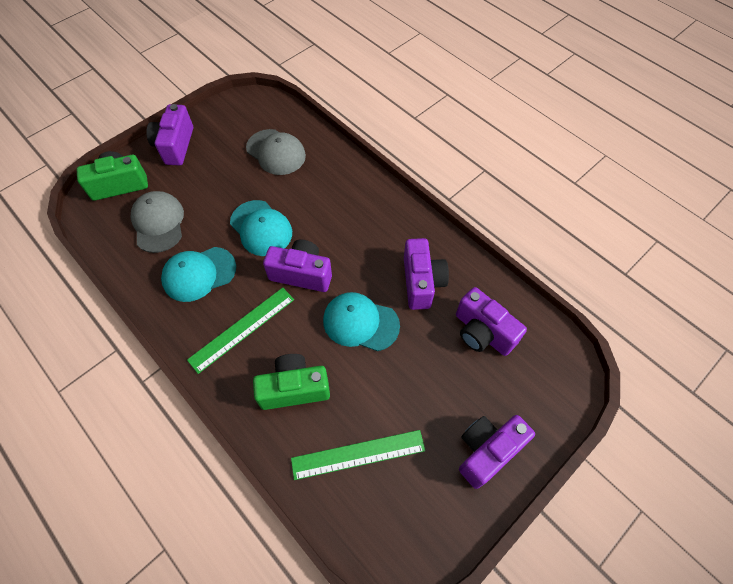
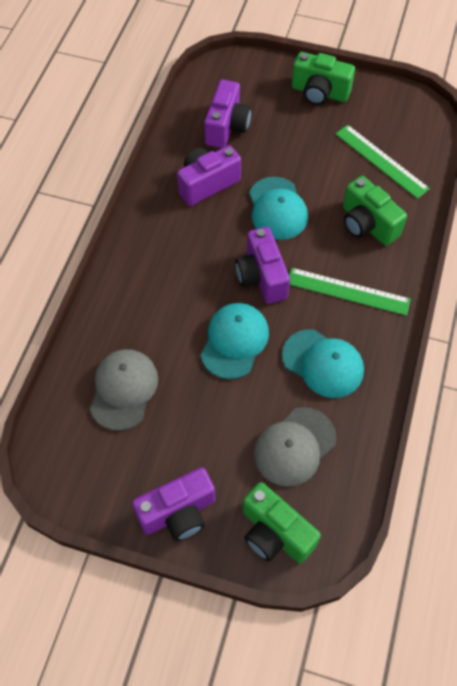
camera: 120 degrees left, 0 degrees up
purple camera [459,415,535,489] -> green camera [292,52,355,105]

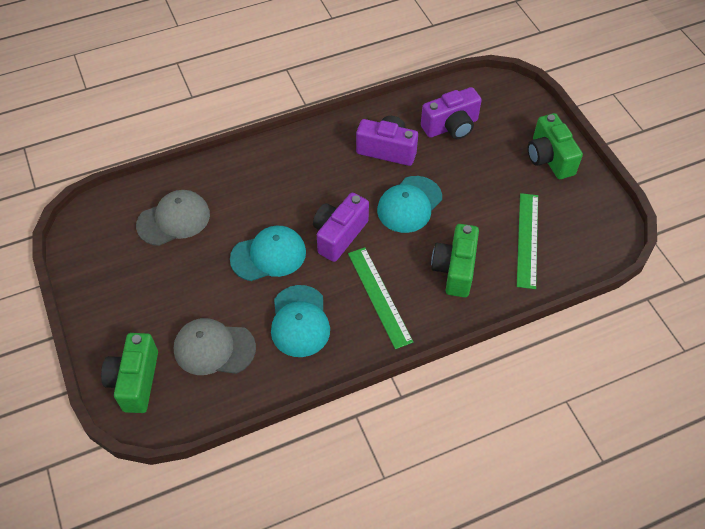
camera: 50 degrees right, 5 degrees down
purple camera [132,467,215,541] -> none

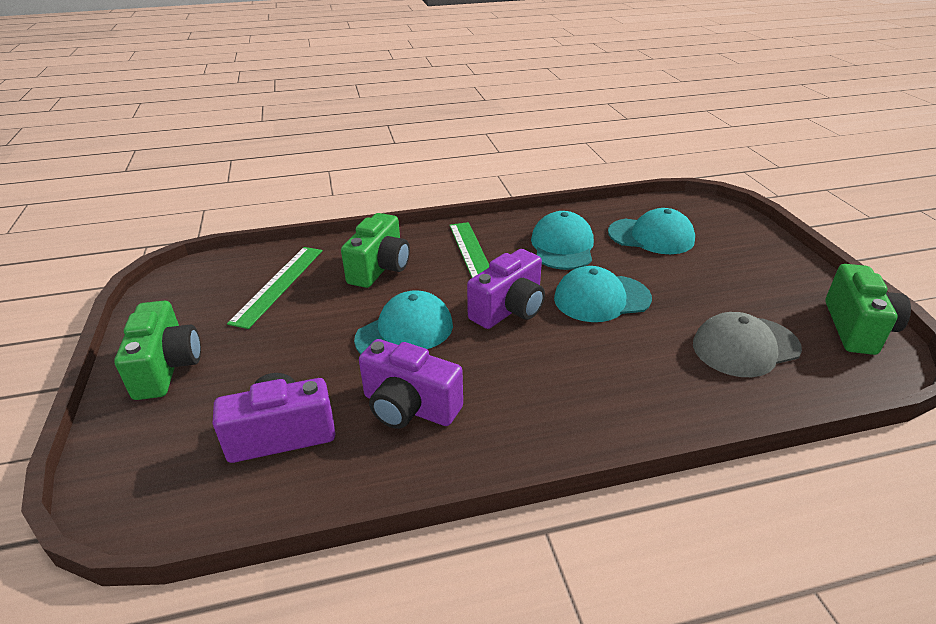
camera: 170 degrees left, 20 degrees down
green camera [101,333,158,413] -> green camera moved to [825,264,911,355]
grey cap [174,318,256,375] -> turquoise cap [608,208,695,254]

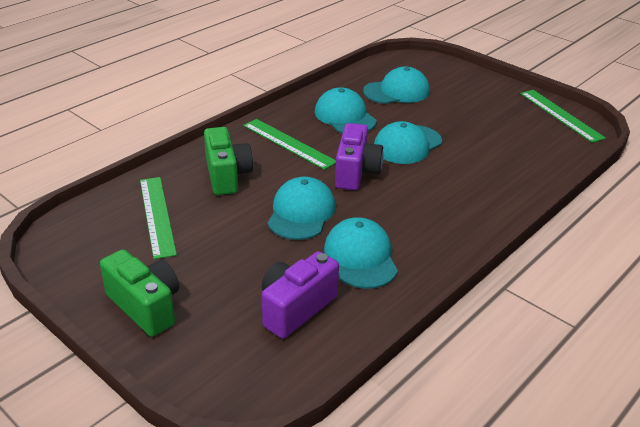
camera: 35 degrees left, 0 degrees up
purple camera [359,339,463,429] -> turquoise cap [324,217,398,289]
grey cap [693,312,802,377] -> none
green camera [825,264,911,355] -> green ruler [520,90,606,143]

